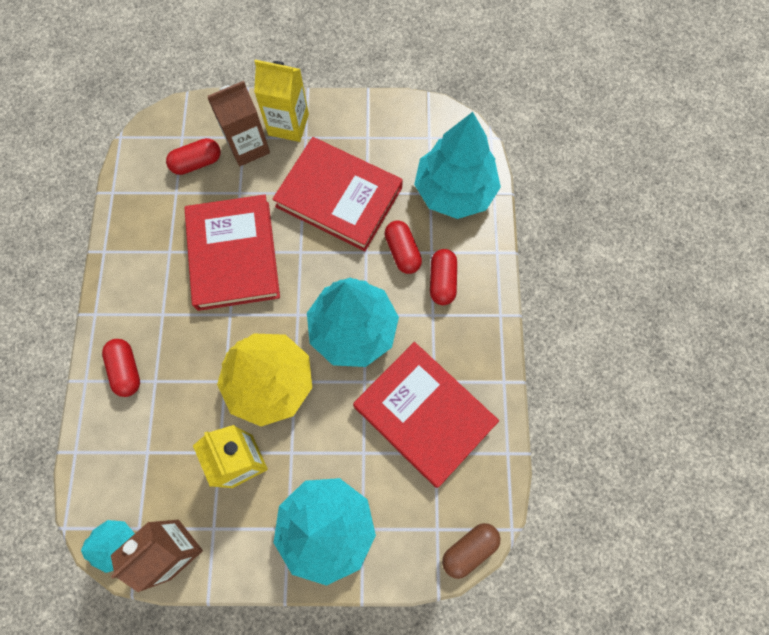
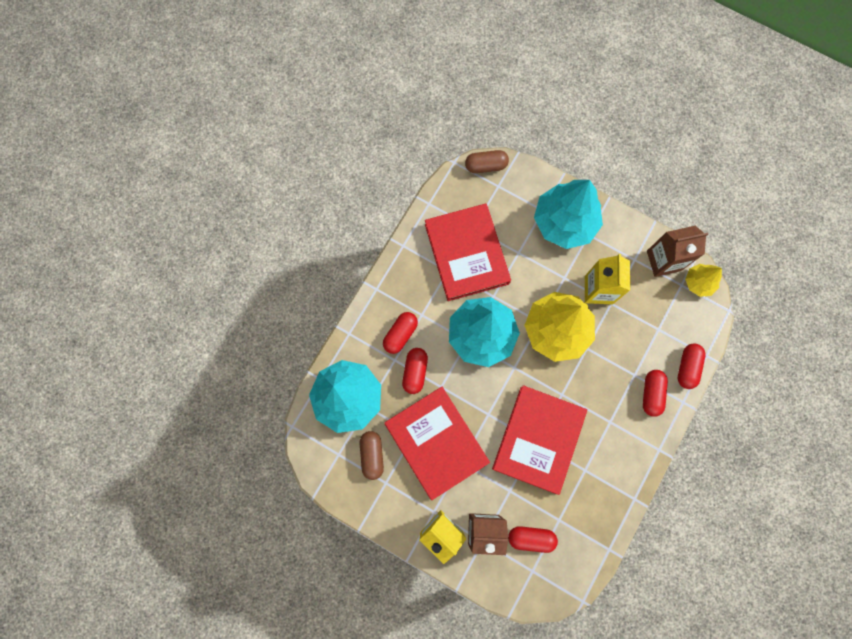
camera: 150 degrees left, 5 degrees up
turquoise tree [81,520,135,573] -> yellow tree [685,264,722,297]
none -> brown capsule [360,431,384,480]
none -> red capsule [678,343,706,389]

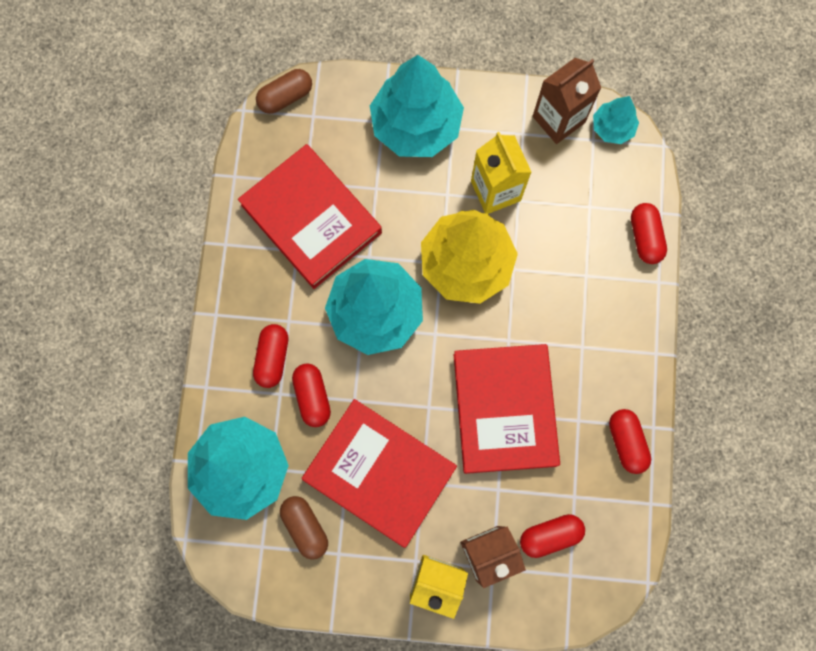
camera: 25 degrees left, 0 degrees up
red capsule [643,370,668,417] -> red capsule moved to [609,409,651,474]
yellow tree [685,264,722,297] -> turquoise tree [593,96,639,144]

